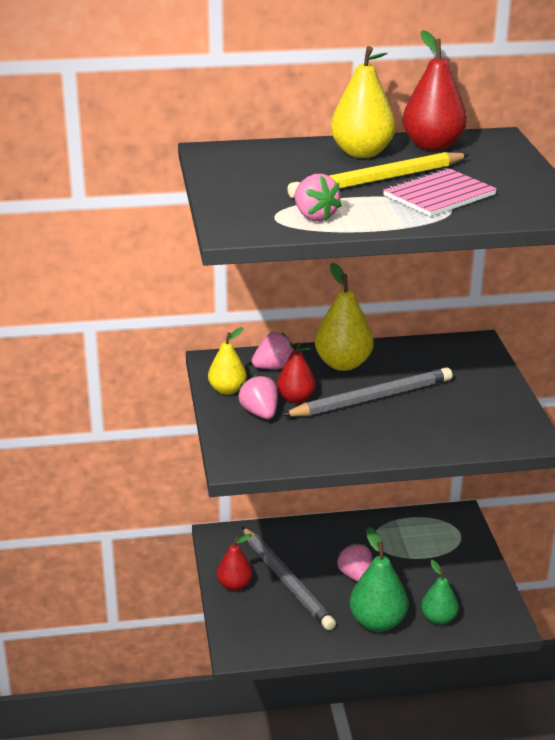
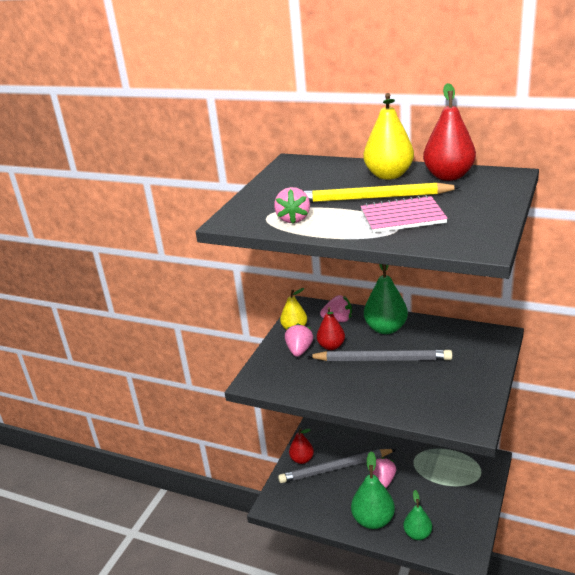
camera: 35 degrees right, 0 degrees up
grey pencil [242,527,336,630] -> grey pencil turned 75 degrees clockwise [278,449,397,483]
yellow pear [315,263,374,371] -> green pear [364,264,408,334]

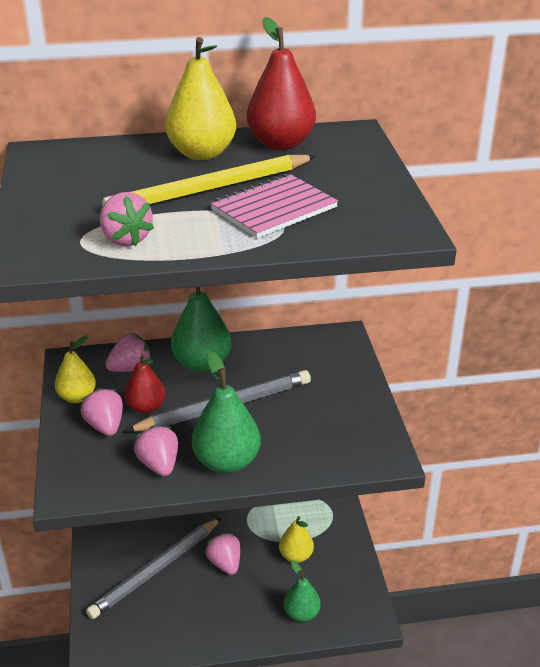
camera: 35 degrees left, 5 degrees up
red pear [289,428,314,464] -> none
green pear [351,451,395,529] -> green pear moved to [192,351,261,474]
none -> pink strawberry [134,426,178,476]
none -> yellow pear [279,516,314,563]

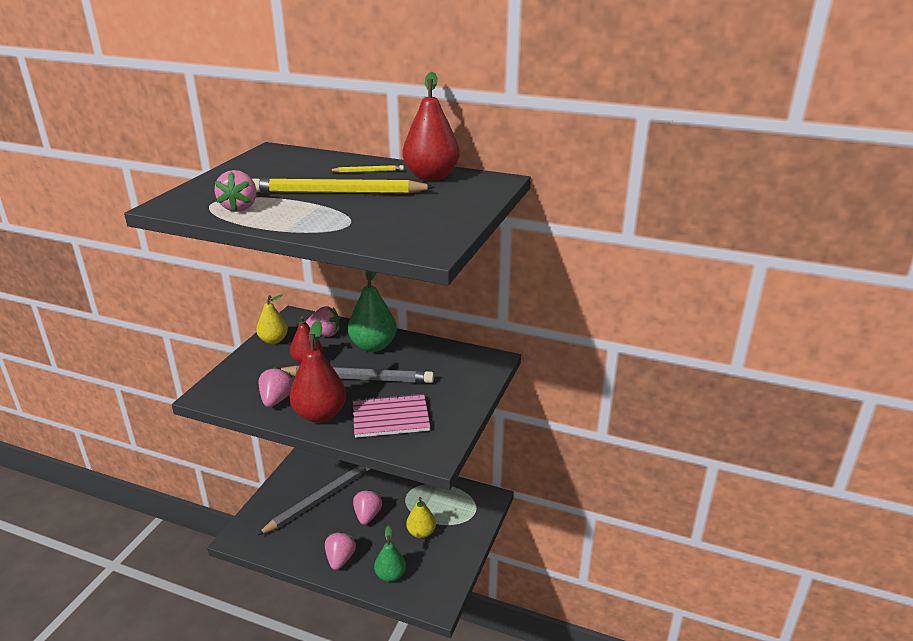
camera: 30 degrees right, 5 degrees down
pink strawberry [81,388,123,436] -> pink strawberry moved to [325,532,356,570]
grey pencil [86,517,222,619] -> grey pencil turned 150 degrees clockwise [257,465,370,535]
yellow pear [165,37,236,160] -> yellow pencil [329,165,404,173]
green pear [192,351,261,474] -> red pear [289,320,346,423]
pink notebook [210,174,338,238] -> pink notebook moved to [353,393,430,438]

